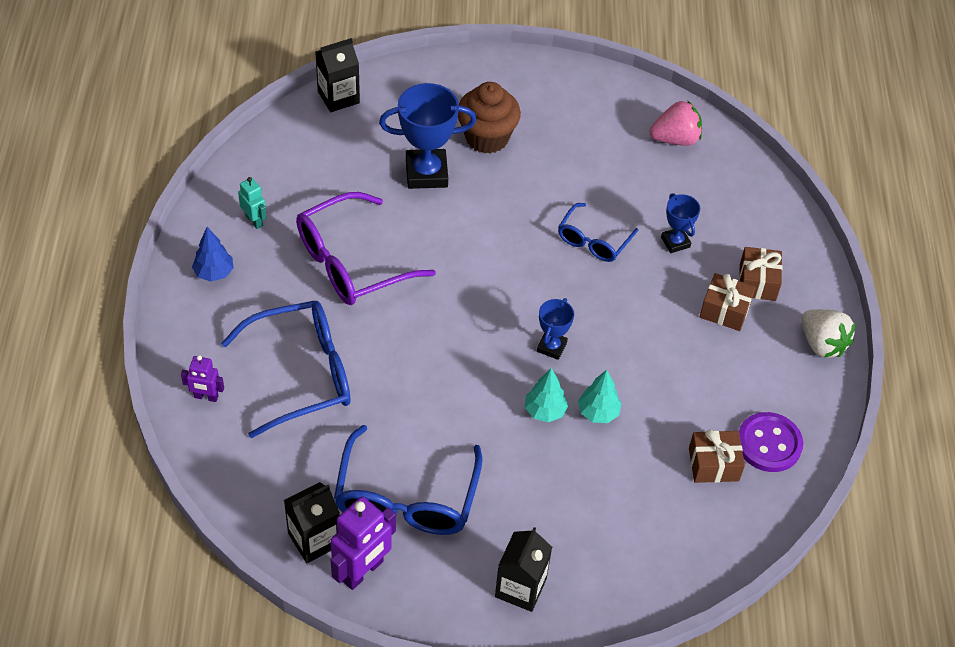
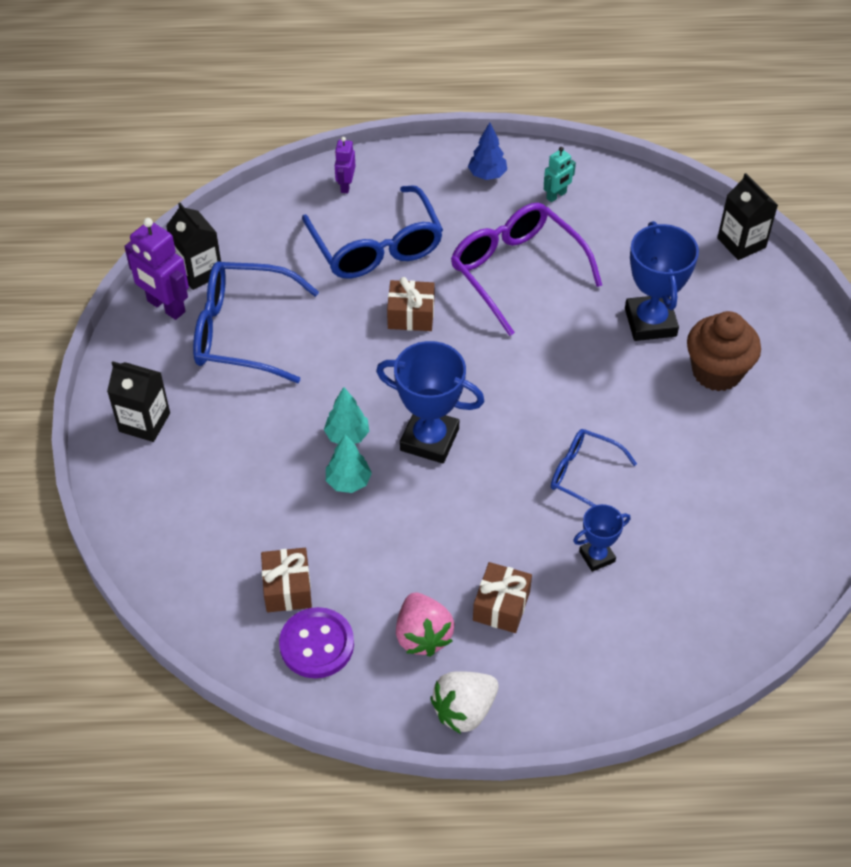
camera: 90 degrees right, 0 degrees up
blue trophy [537,298,574,360] -> blue trophy [376,341,484,463], size x1.83
pink strawberry [650,101,702,146] -> pink strawberry moved to [396,592,454,657]
brown gift [739,247,782,301] -> brown gift moved to [387,277,435,331]

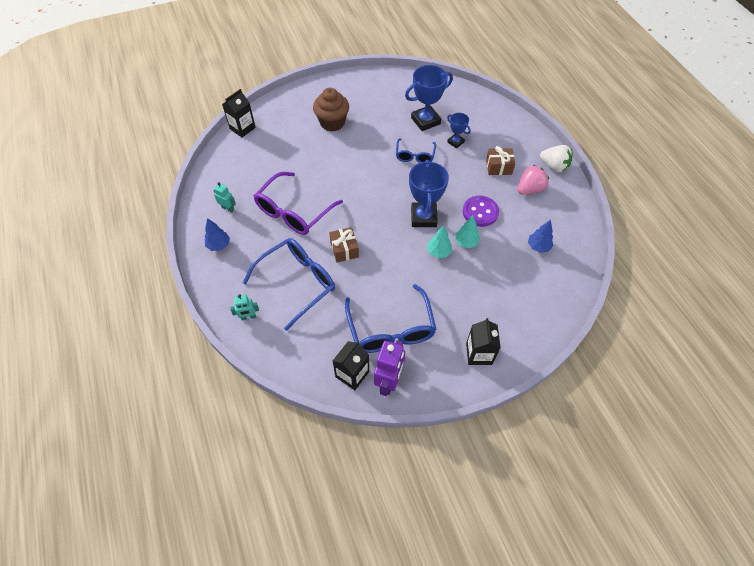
camera: 110 degrees left, 5 degrees up
brown gift [261,548,312,612] -> blue tree [528,220,553,253]
purple button [279,607,354,678] -> purple button moved to [463,196,499,227]
purple robot [335,137,356,193] -> turquoise robot [230,294,259,320]
blue trophy [625,221,699,341] -> blue trophy moved to [405,65,453,131]

